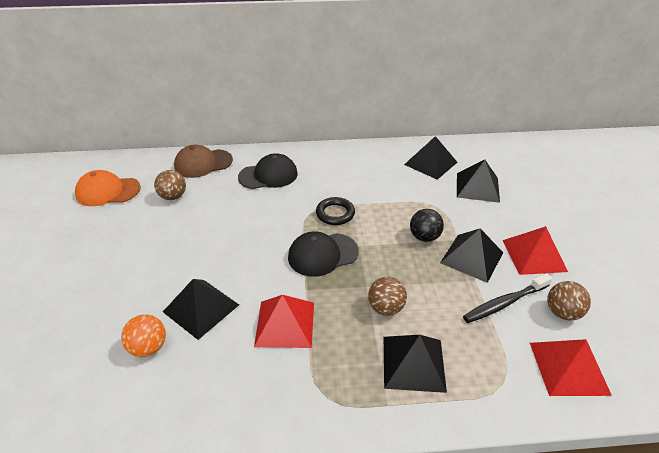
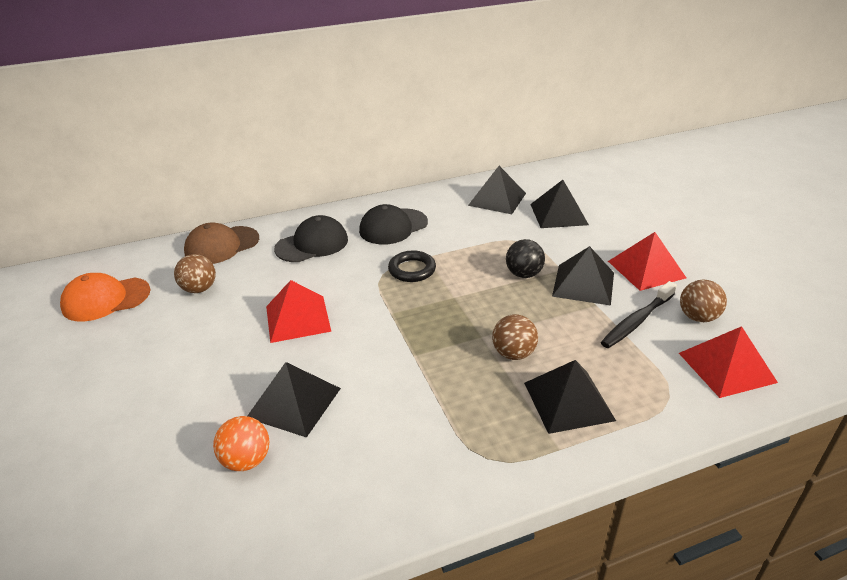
camera: 15 degrees left, 5 degrees down
red pyramid [254,295,314,348] -> red pyramid moved to [266,280,331,343]
black cap [288,231,359,277] -> black cap moved to [359,204,428,244]

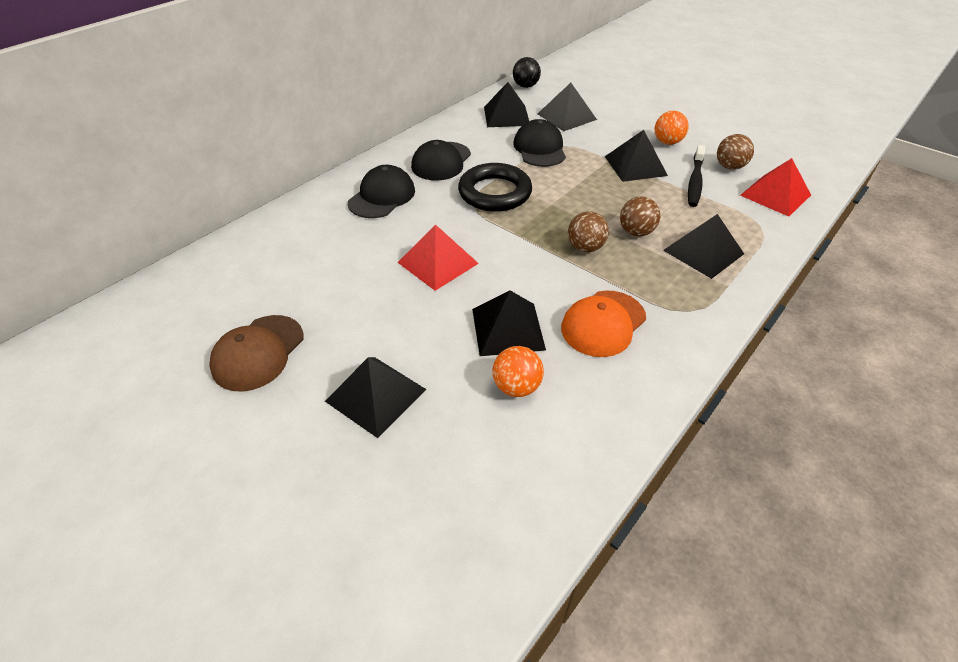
camera: 30 degrees left, 10 degrees up
orange cap [60,273,151,322] -> orange cap moved to [561,291,646,357]
brown ball [174,254,216,293] -> brown ball moved to [568,211,609,252]
brown cap [184,223,259,264] -> brown cap moved to [209,315,304,392]
black ring [388,251,436,282] -> black ring [458,163,532,212], size x1.63
black ball [506,239,545,278] -> black ball moved to [513,57,541,88]
red pyramid [608,232,686,291] -> orange ball [655,111,689,145]
none -> black pyramid [325,357,427,438]
none -> black cap [513,119,566,167]

